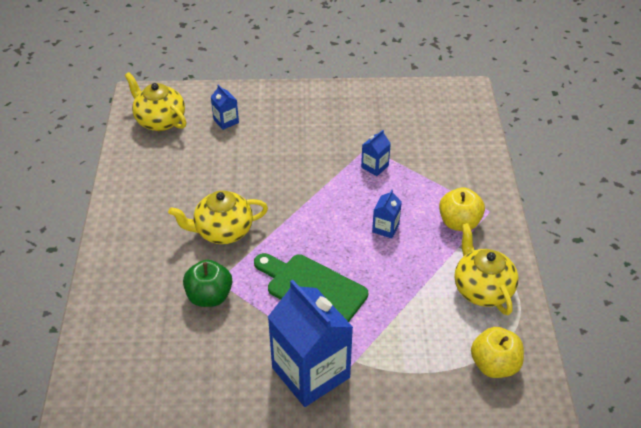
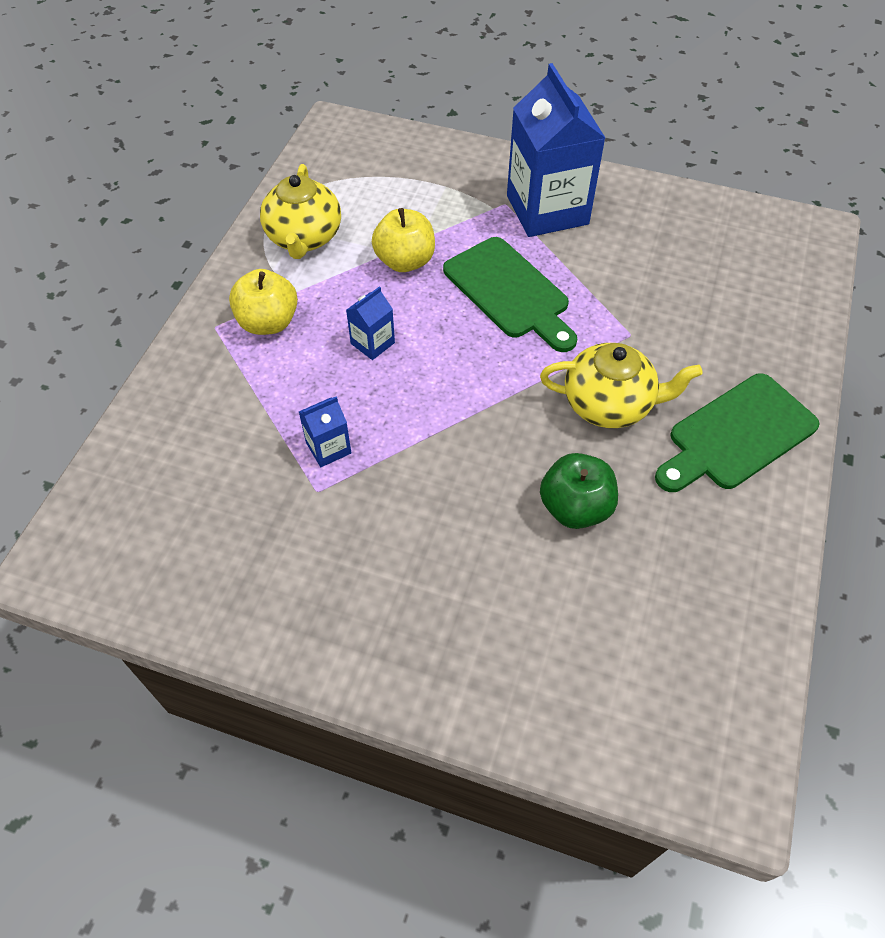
camera: 160 degrees left, 10 degrees up
yellow teapot [125,72,186,131] -> none
green apple [183,260,232,307] -> green apple moved to [540,453,618,529]
blue carton [211,85,239,130] -> none
yellow apple [471,327,524,378] -> yellow apple moved to [372,208,435,272]
none -> green cutting board [655,373,820,492]

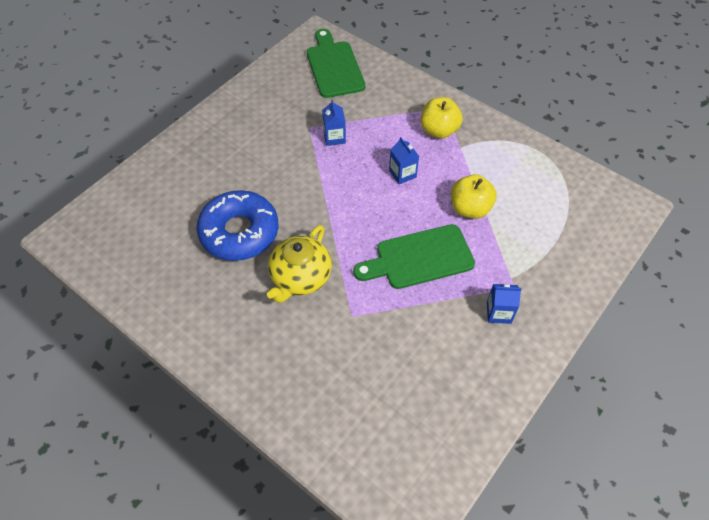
camera: 110 degrees right, 0 degrees up
yellow teapot [260,164,341,259] -> none
blue carton [507,63,605,237] -> blue carton [487,284,522,324], size x0.44
green apple [540,453,618,529] -> blue donut [197,190,279,261]
green cutting board [655,373,820,492] -> green cutting board moved to [307,29,365,98]

